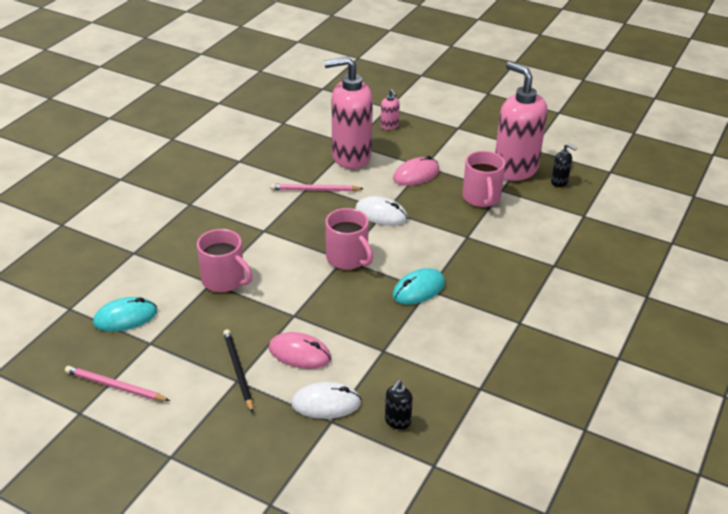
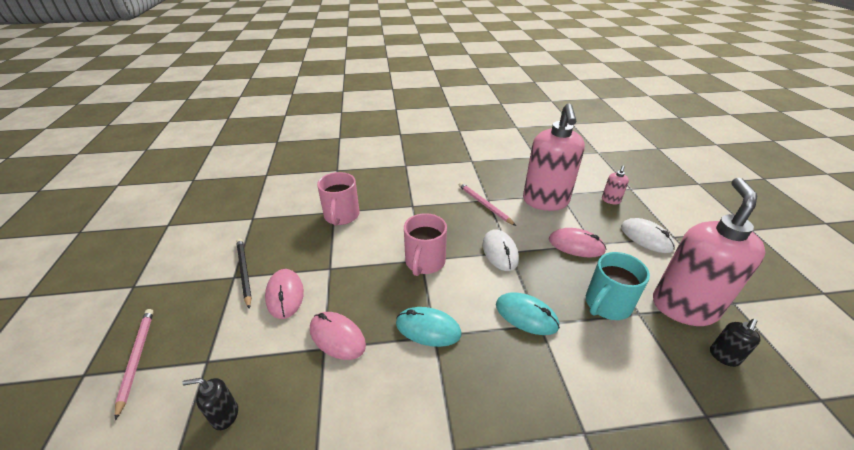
camera: 55 degrees right, 0 degrees up
pink pencil [65,366,170,401] -> pink pencil moved to [115,309,153,421]
turquoise mouse [93,297,157,332] -> turquoise mouse moved to [496,292,560,335]
black pencil [223,329,253,413] -> black pencil turned 60 degrees counterclockwise [236,239,252,309]
white mouse [291,382,362,419] -> white mouse moved to [621,218,675,253]
pink soap dispenser [324,56,373,169] -> pink soap dispenser turned 135 degrees counterclockwise [523,103,585,211]
pink mug [462,151,505,207] -> turquoise mug [586,252,650,320]
black soap dispenser [551,144,577,187] -> black soap dispenser turned 45 degrees clockwise [710,319,761,367]
none -> pink mouse [310,312,366,360]

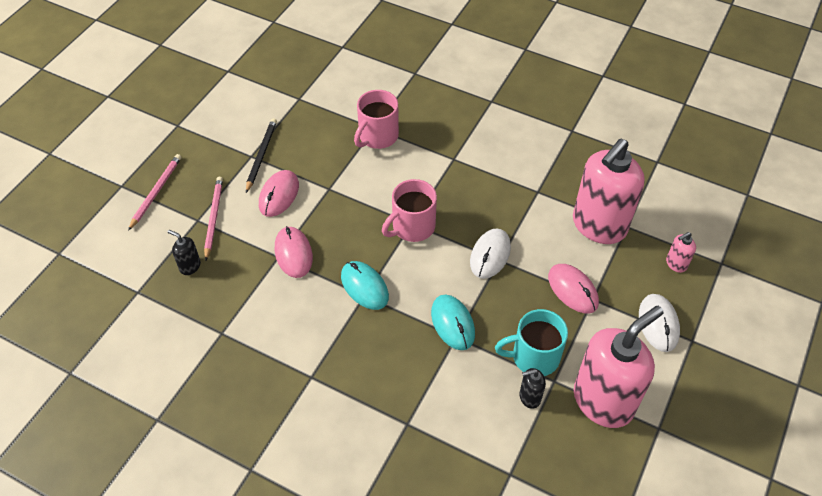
camera: 35 degrees right, 15 degrees up
pink pencil [459,182,516,226] -> pink pencil moved to [204,177,223,261]
black soap dispenser [710,319,761,367] -> black soap dispenser moved to [519,368,546,409]

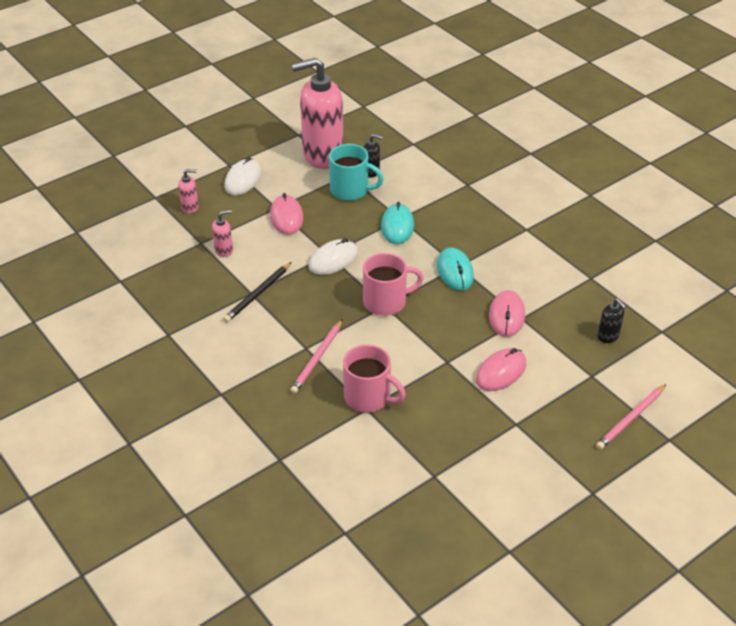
camera: 155 degrees left, 10 degrees down
pink pencil [204,177,223,261] -> pink pencil moved to [290,319,343,394]
black pencil [246,118,277,193] -> black pencil moved to [223,262,292,322]
pink mug [354,90,399,149] -> pink mug turned 60 degrees clockwise [343,344,406,412]
pink soap dispenser [573,139,645,244] -> pink soap dispenser [212,210,233,257], size x0.40

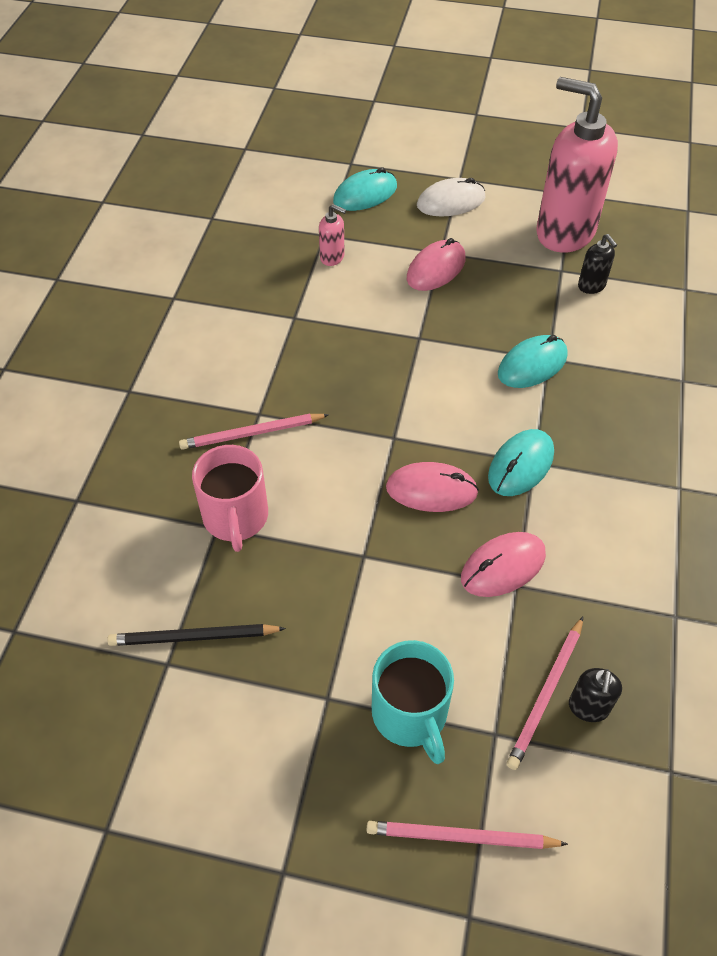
camera: 50 degrees right, 10 degrees up
pink soap dispenser [178,169,199,214] -> turquoise mouse [333,167,397,211]
black pencil [223,262,292,322] -> black pencil moved to [107,624,286,646]
white mouse [308,238,358,275] -> none
turquoise mug [329,144,384,201] -> turquoise mug moved to [372,640,454,764]
pink mug [363,253,424,316] -> none
pink mouse [476,348,526,391] -> pink mouse moved to [386,462,479,512]
none -> pink pencil [507,617,583,770]

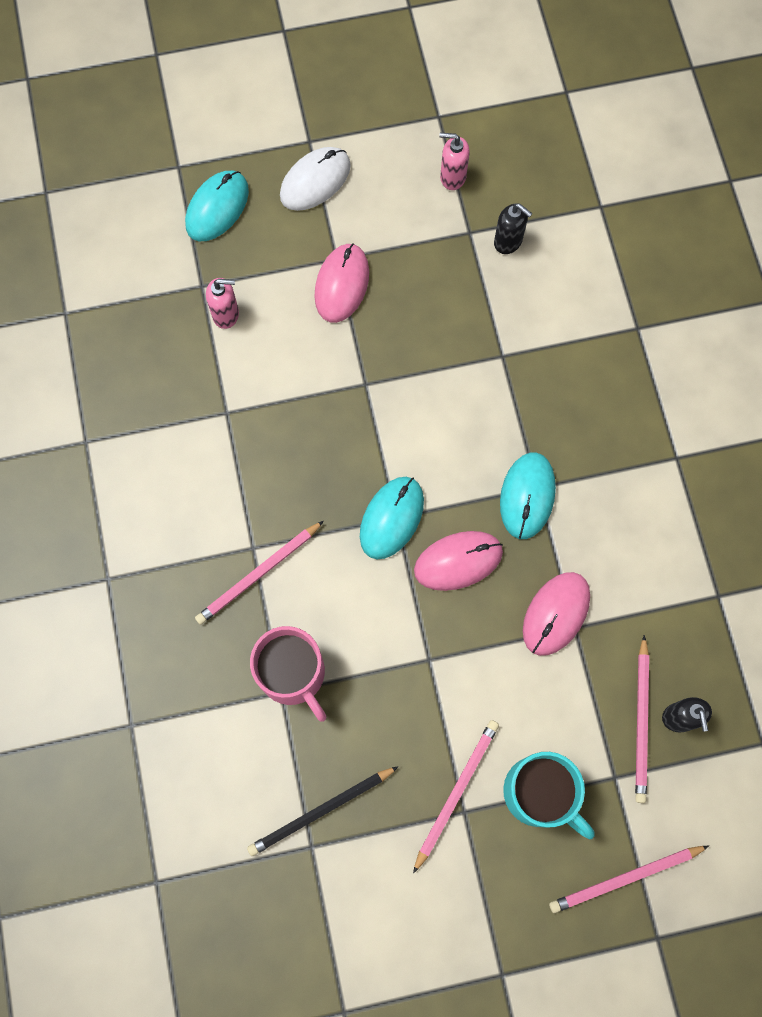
camera: 25 degrees left, 20 degrees up
turquoise mouse [498,335,568,388] -> turquoise mouse moved to [360,477,424,559]
pink soap dispenser [536,77,618,253] -> pink soap dispenser [439,133,470,190], size x0.40
none -> pink pencil [413,720,499,874]

